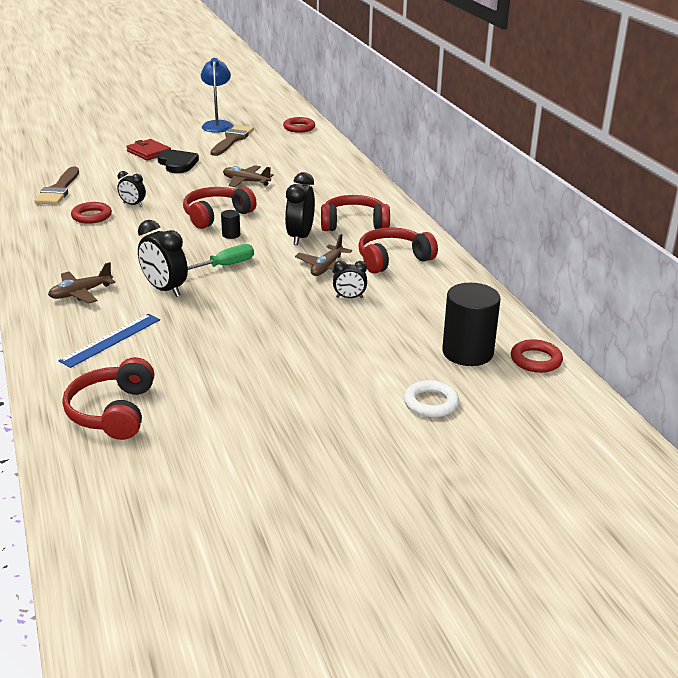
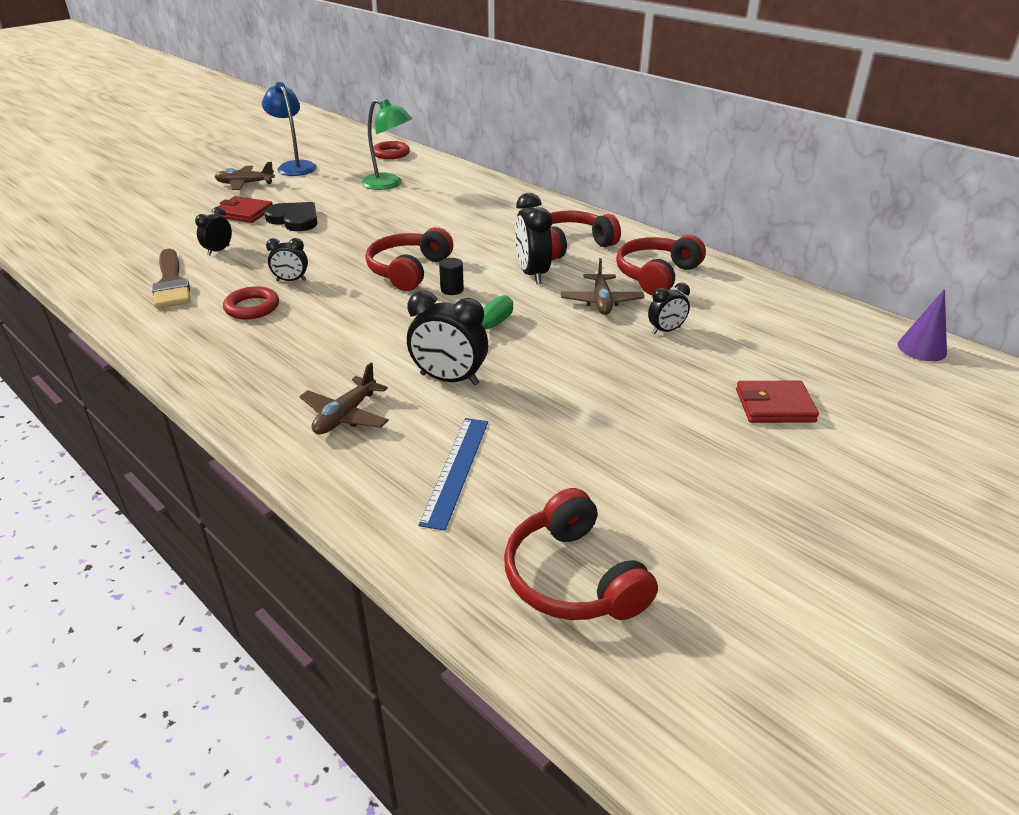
camera: 25 degrees left, 5 degrees up
brown brush [210,125,254,156] -> none
brown plane [223,165,274,187] -> brown plane moved to [215,162,275,190]
white ring [404,380,459,417] -> none
black cylinder [442,283,501,366] -> none
red ring [511,339,563,373] -> purple cone [898,289,947,361]
none -> black clock [195,207,232,256]
none -> green lamp [361,99,412,190]
none -> red wallet [736,381,819,423]

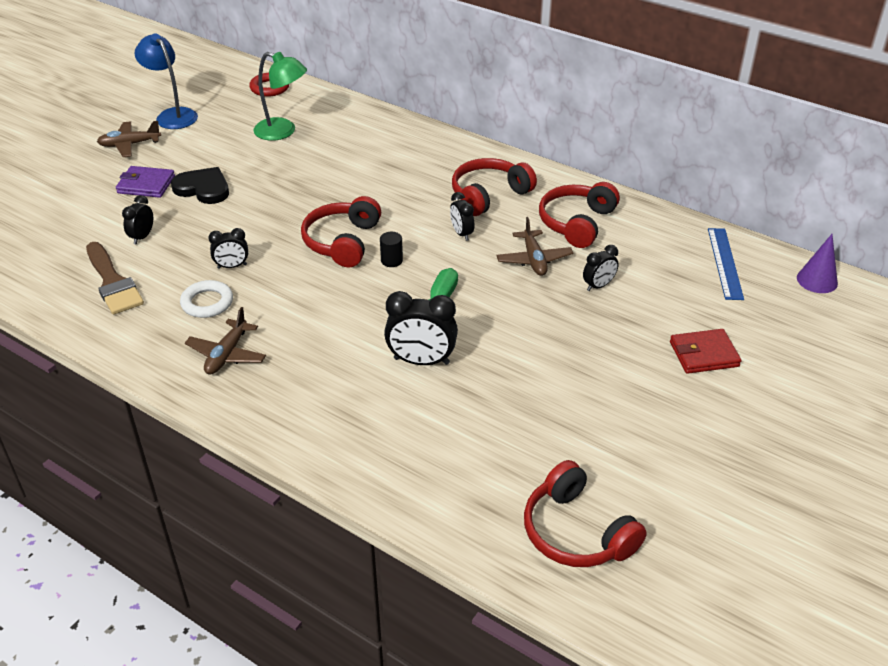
camera: 10 degrees left, 5 degrees up
red wallet [214,196,272,223] -> purple wallet [116,166,175,198]
red ring [223,286,279,319] -> white ring [180,280,233,318]
brown plane [299,362,389,434] -> brown plane moved to [185,307,266,375]
blue ruler [418,418,488,531] -> blue ruler moved to [708,228,744,300]
black clock [515,193,552,284] -> black clock [450,192,474,241], size x0.58

